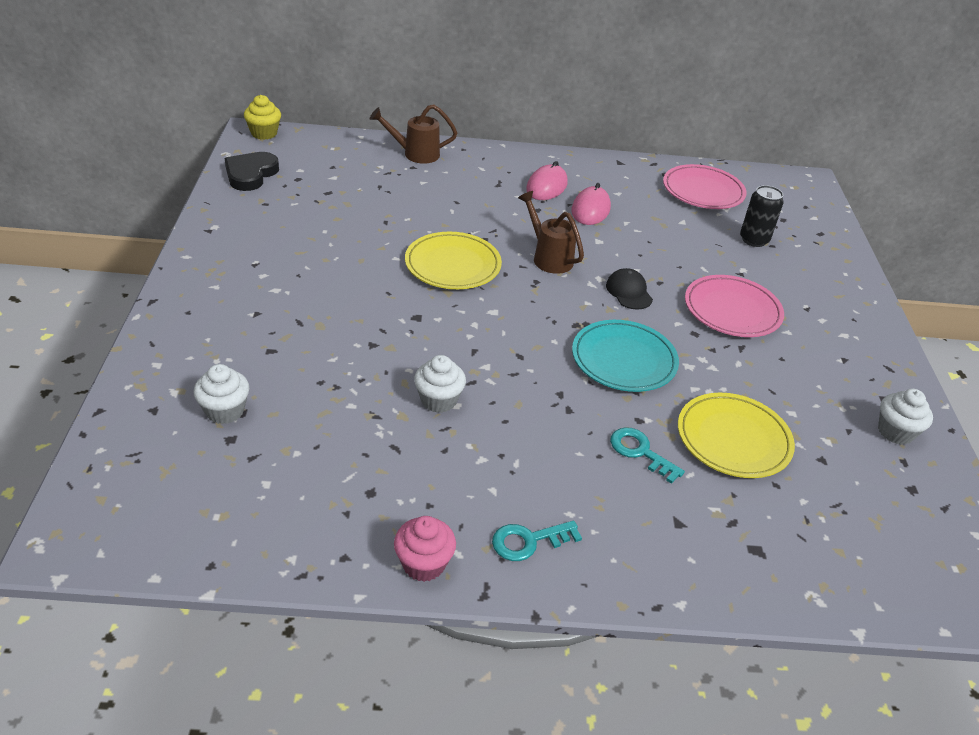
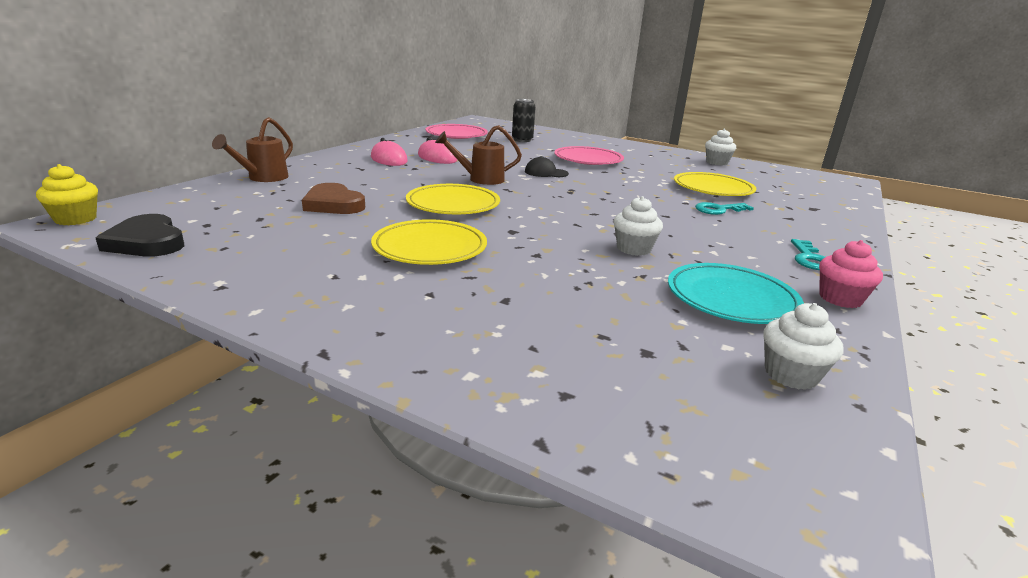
camera: 60 degrees left, 15 degrees down
white cupcake [194,364,250,424] -> white cupcake moved to [763,303,844,390]
turquoise plate [572,320,679,392] -> turquoise plate moved to [668,263,804,324]
none -> brown heart [302,183,365,214]
none -> yellow plate [371,219,487,265]

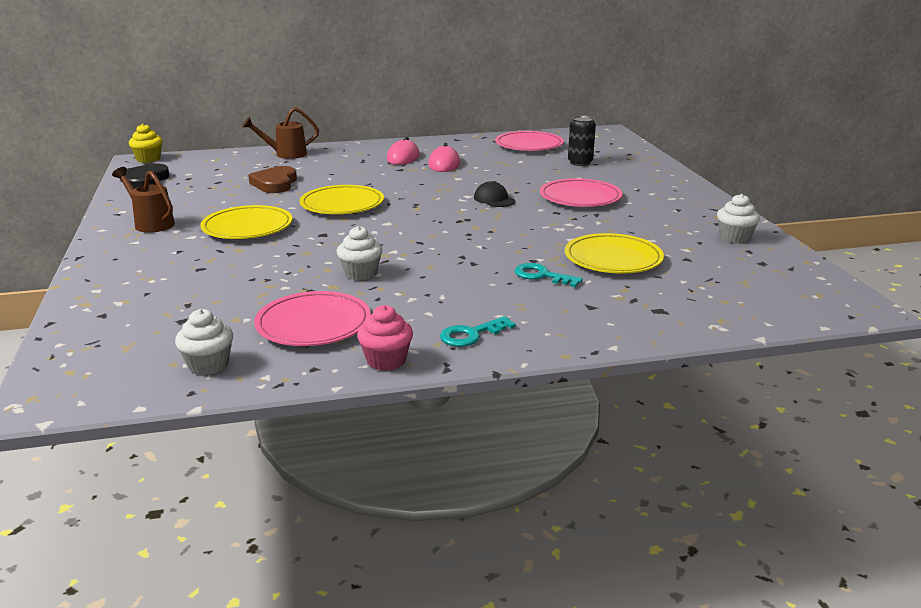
camera: 50 degrees right, 0 degrees up
brown watering can [435,125,522,185] -> brown watering can moved to [112,167,175,233]
turquoise plate [668,263,804,324] -> pink plate [254,291,371,346]

